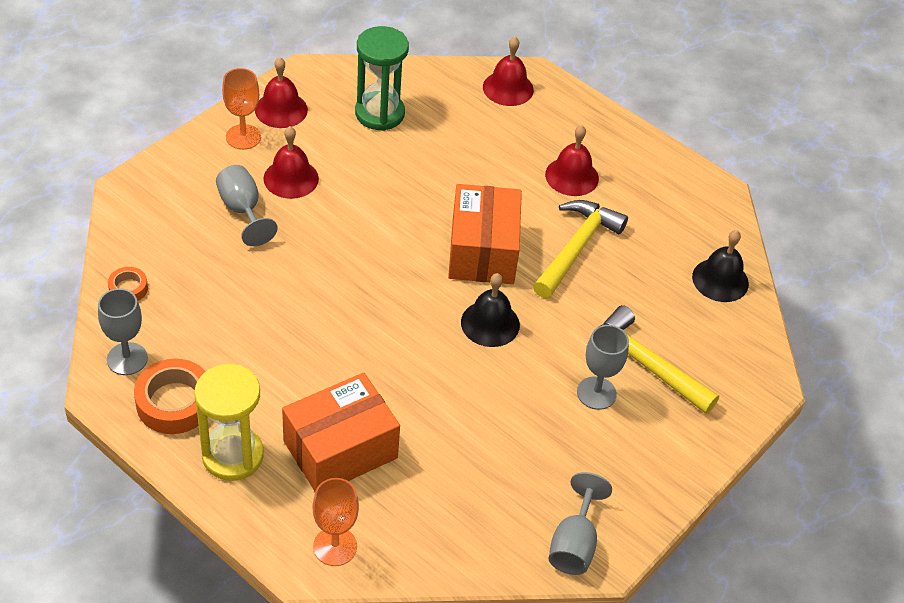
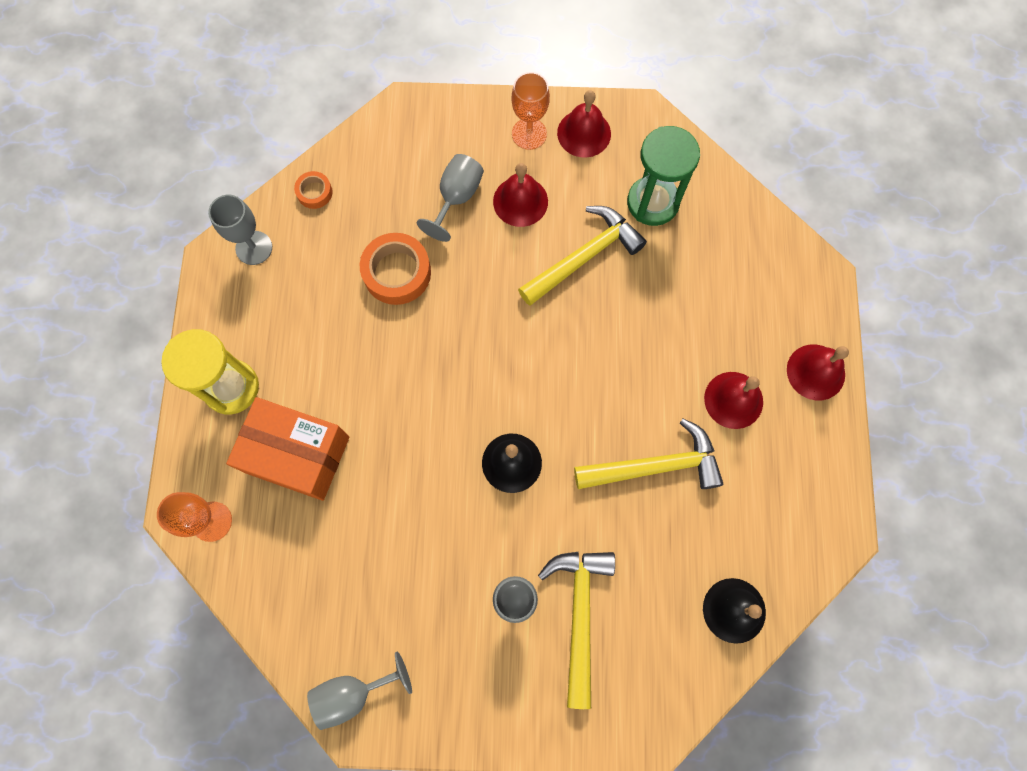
camera: 55 degrees right, 25 degrees up
orange tape [134,359,206,434] -> orange tape moved to [360,233,431,305]
orange box [448,184,522,284] -> none
red bell [483,37,534,106] -> red bell moved to [787,344,849,400]
none -> yellow hammer [518,206,647,306]

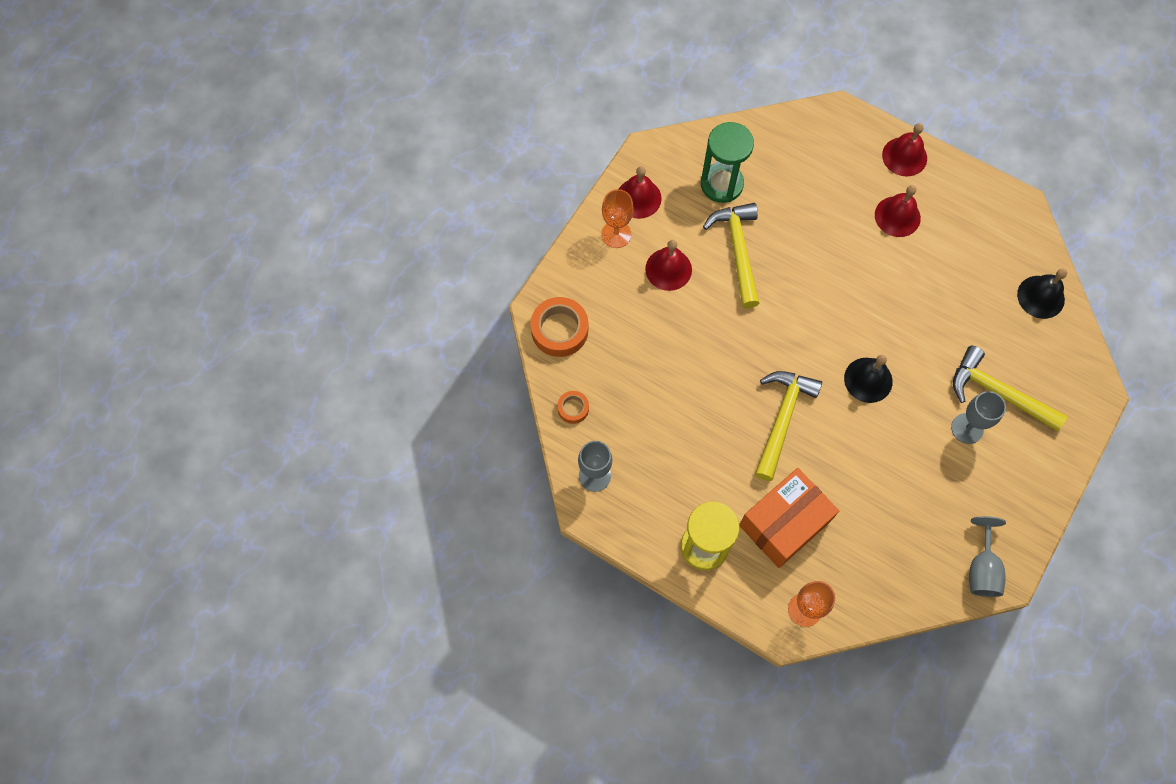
camera: 60 degrees left, 5 degrees down
orange tape [360,233,431,305] -> orange tape moved to [531,297,588,357]
grey goblet [417,154,484,242] -> none
yellow hammer [574,418,723,489] -> yellow hammer moved to [755,371,822,481]

